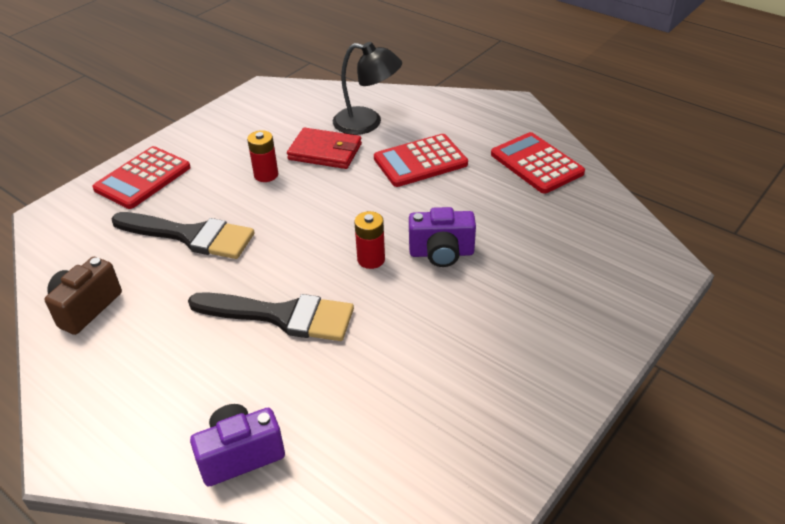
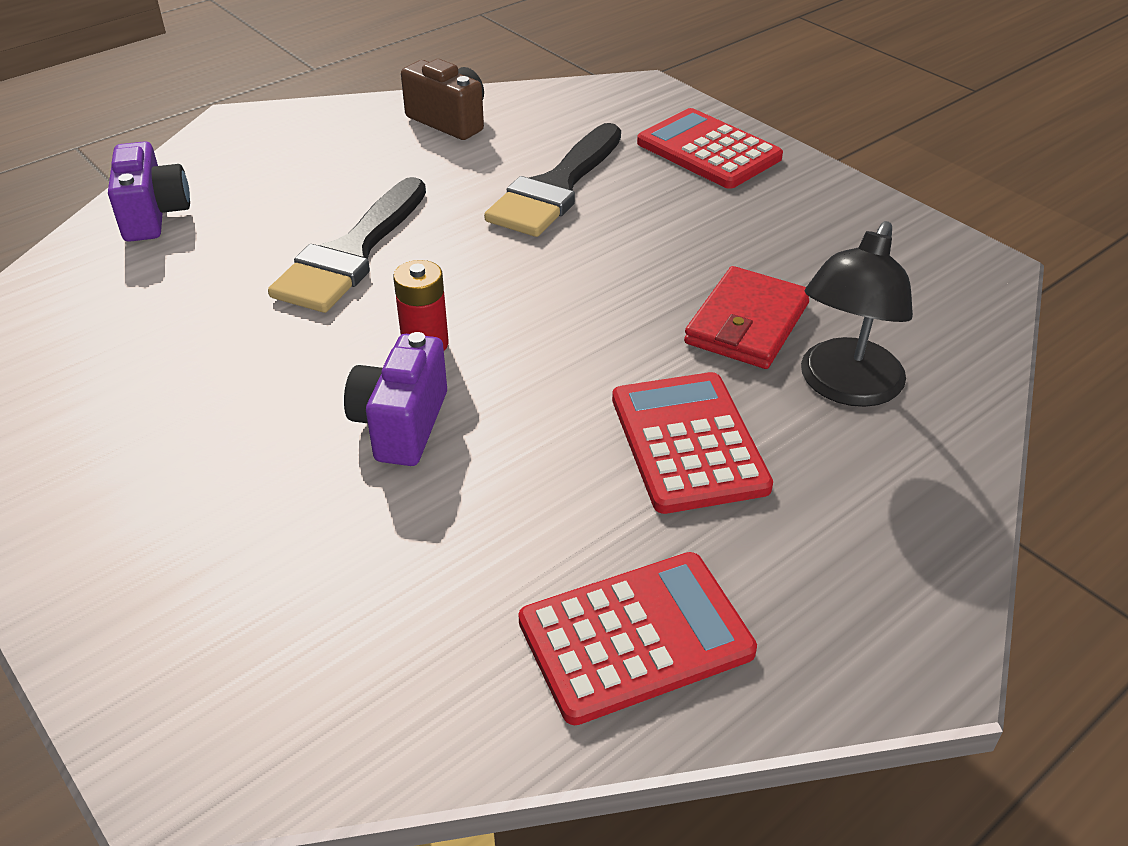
camera: 100 degrees right, 0 degrees up
red battery [247,130,278,182] -> none

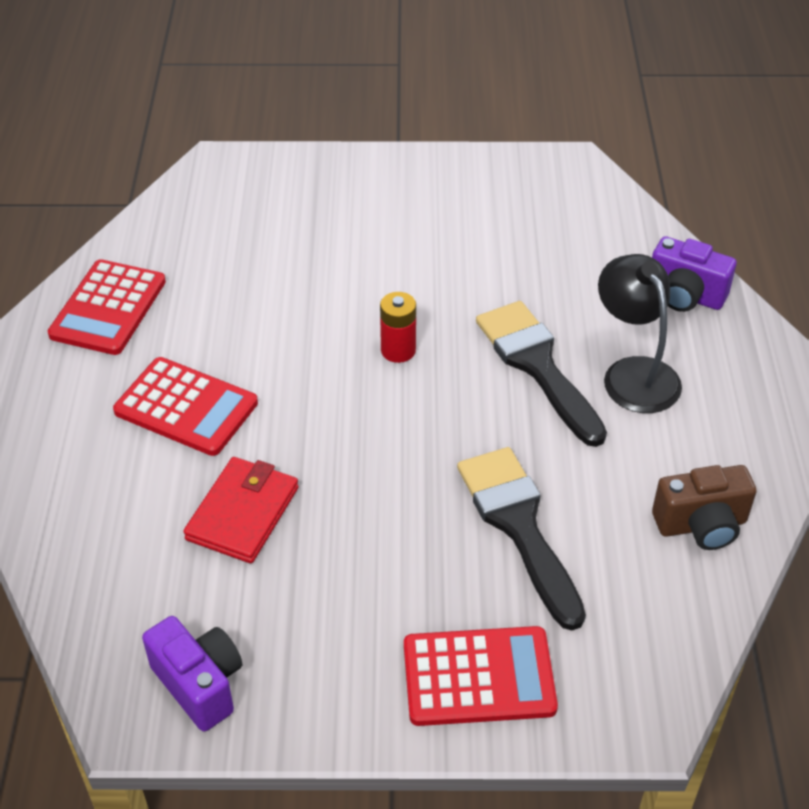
camera: 130 degrees right, 5 degrees up
purple camera [344,332,447,466] -> purple camera moved to [142,616,242,732]
red wallet [684,266,809,369] -> red wallet turned 45 degrees clockwise [183,457,299,563]
black lamp [801,221,913,407] -> black lamp moved to [598,254,682,413]

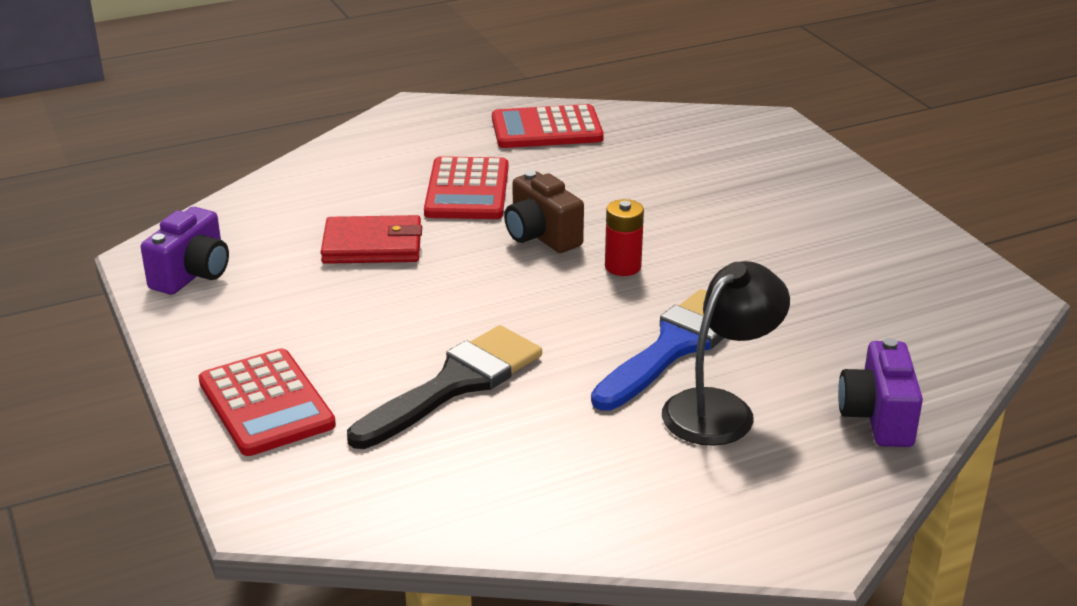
camera: 65 degrees right, 15 degrees down
black brush [476,301,607,447] -> blue brush [591,289,724,411]
brown camera [652,465,757,550] -> brown camera moved to [504,170,584,253]

